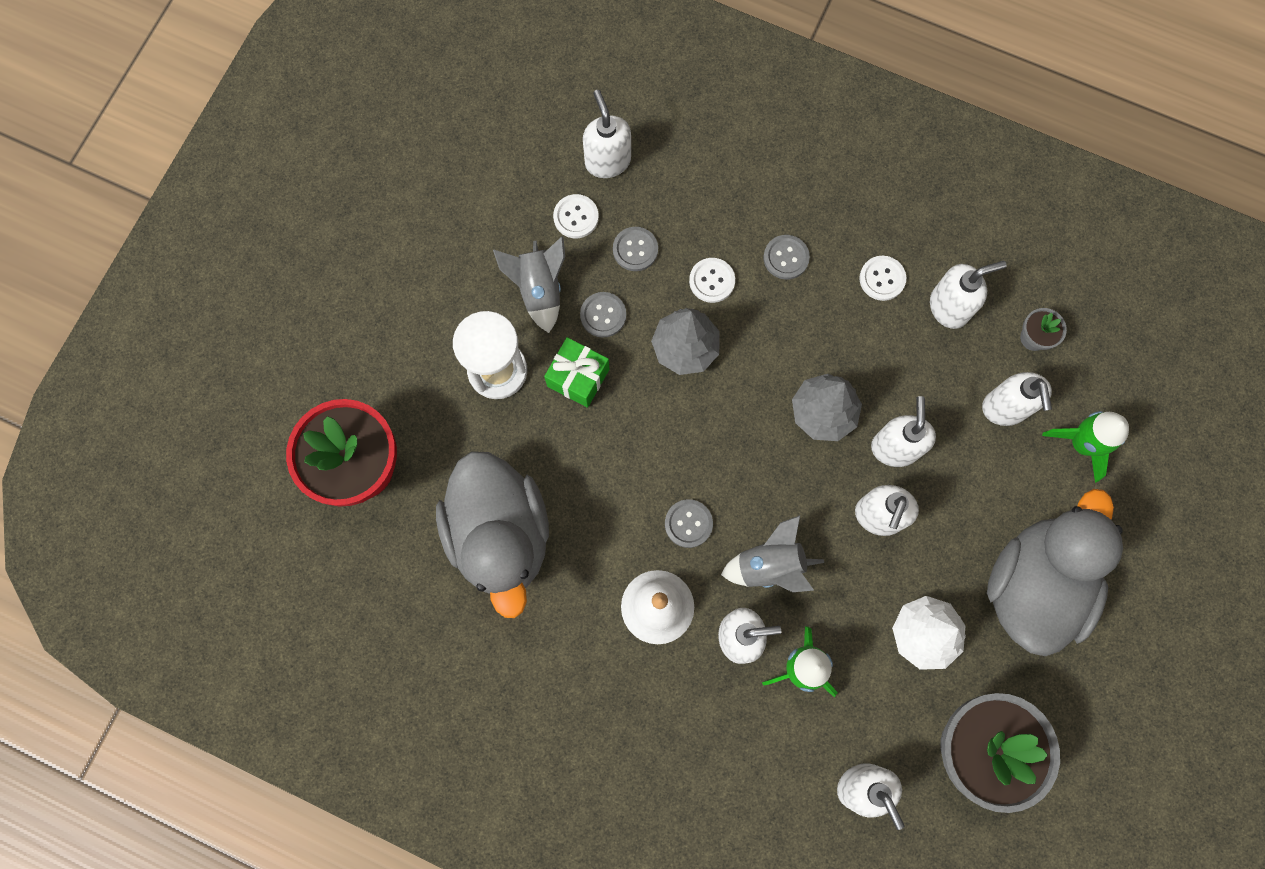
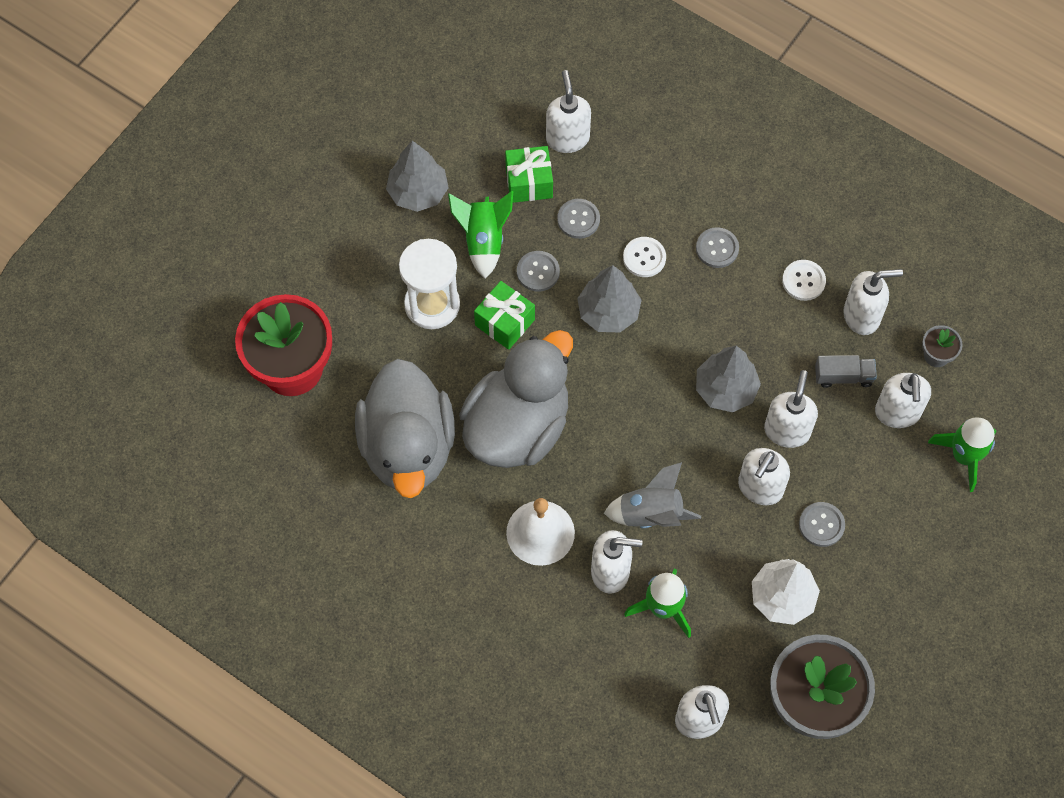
camera: 10 degrees right, 10 degrees down
grey rocket [493,236,565,333] -> green rocket [448,191,513,279]
white button [553,194,599,238] -> green gift [505,146,553,203]
grey button [665,499,713,548] -> grey button moved to [799,502,845,547]
grey duck [987,489,1123,656] -> grey duck moved to [459,330,573,468]
none -> grey tree [386,141,449,212]
none -> grey truck [815,355,877,388]

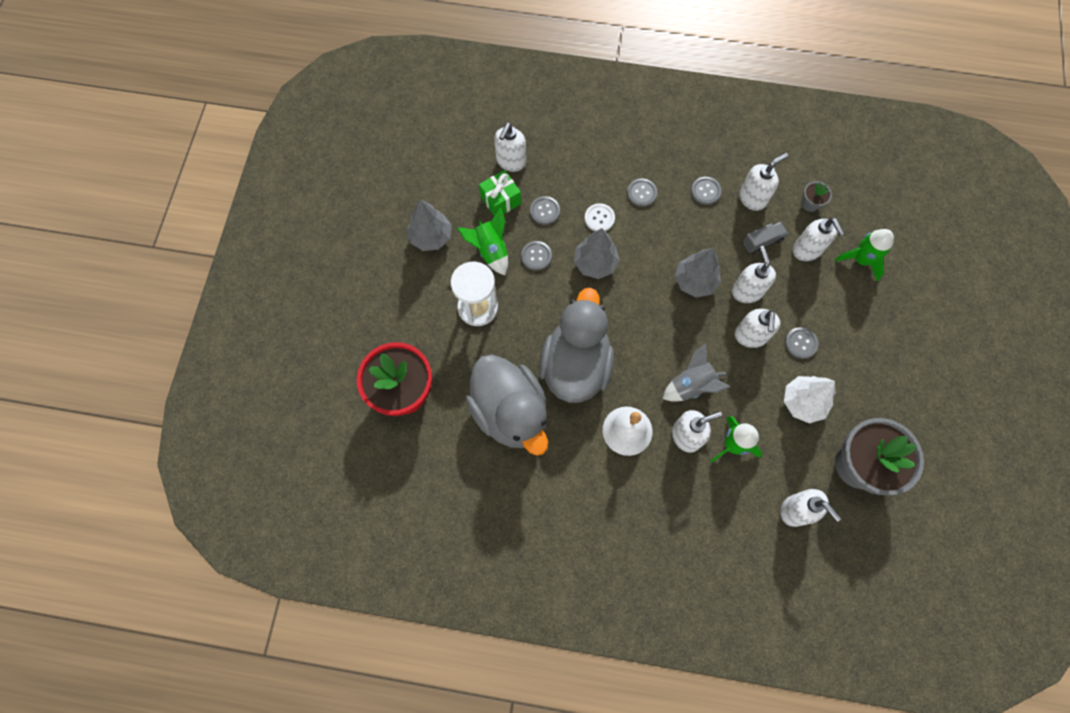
camera: 25 degrees left, 5 degrees up
green gift [474,281,535,350] -> none
white soap dispenser [546,70,591,153] -> white soap dispenser turned 120 degrees counterclockwise [494,123,526,172]
white button [782,260,826,301] -> grey button [691,177,722,205]

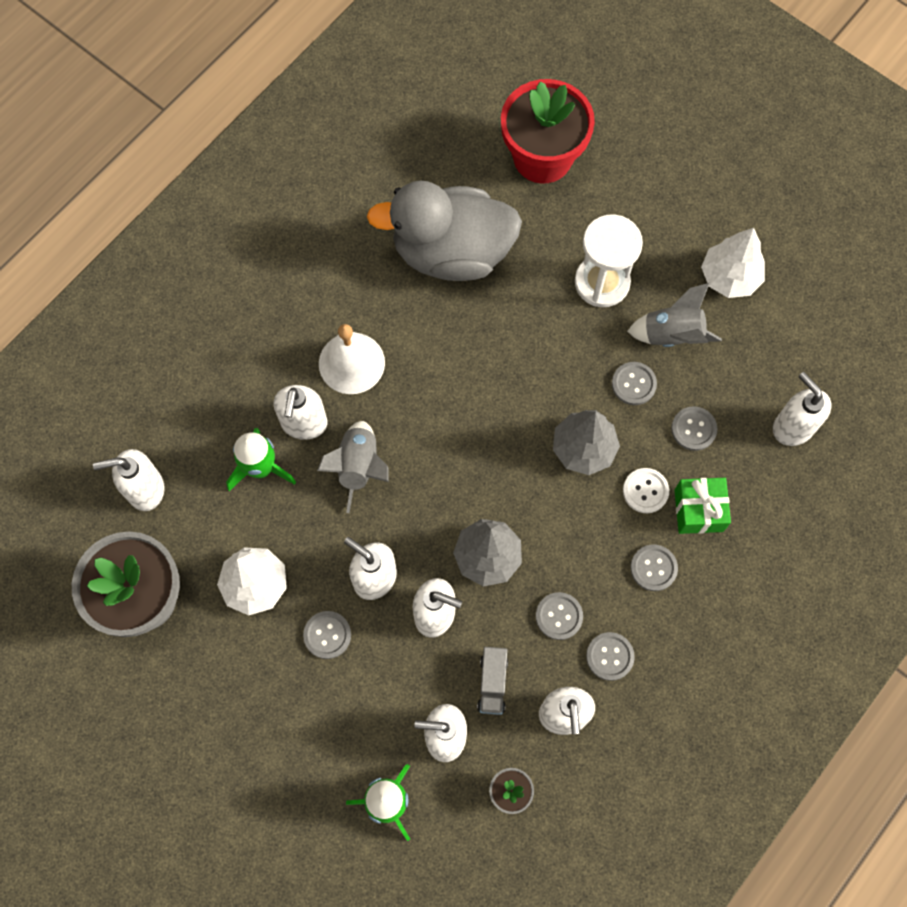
camera: 120 degrees right, 0 degrees up
grey tree [406,199,452,251] -> white tree [701,228,765,298]
green rocket [457,208,508,275] -> grey rocket [627,283,722,347]
green gift [479,170,521,216] -> green gift moved to [674,478,731,534]
grey duck [539,288,614,403] -> none
none -> grey button [536,592,583,640]

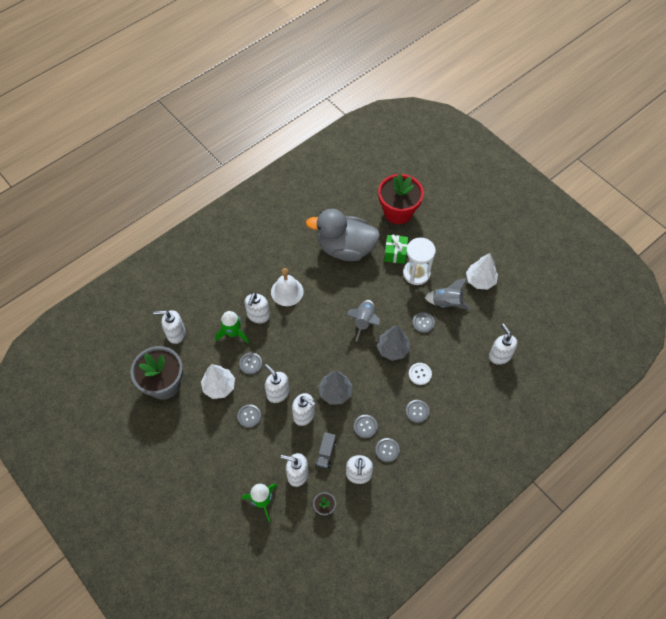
camera: 10 degrees right, 10 degrees down
grey rocket [317,421,389,513] -> grey rocket moved to [347,300,380,341]
grey button [671,406,717,451] -> grey button moved to [239,353,262,375]
green gift [674,478,731,534] -> green gift moved to [384,234,408,264]

